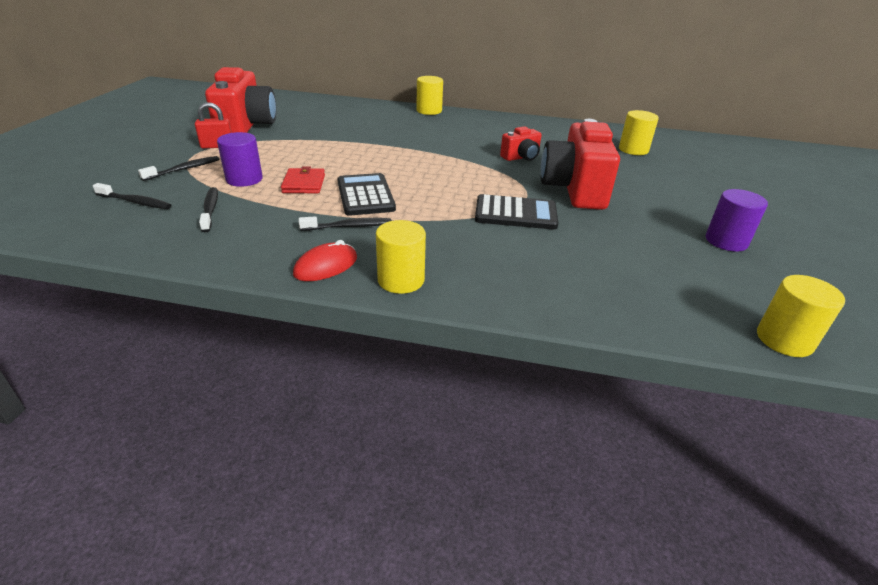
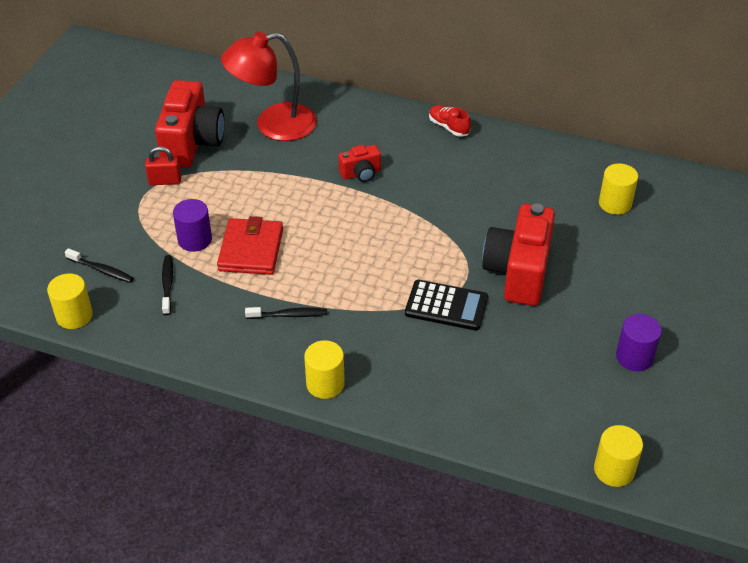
camera: 10 degrees right, 10 degrees up
black toothbrush [138,156,219,181] -> none
red wallet [281,166,325,193] -> red wallet [217,216,283,275], size x1.56
red mouse [293,240,357,281] -> none
black calculator [337,173,396,216] -> none
yellow cylinder [416,76,443,115] -> yellow cylinder moved to [47,273,93,329]
red camera [500,126,542,161] -> red camera moved to [338,145,381,182]
none -> red lamp [221,32,317,141]
none -> red shoe [429,105,471,137]

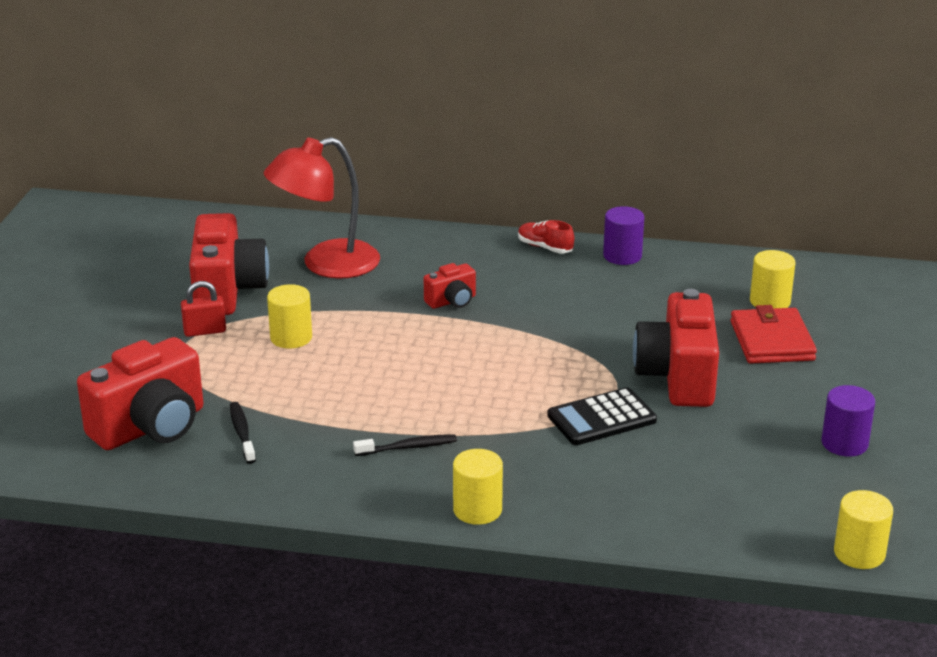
camera: 10 degrees left, 15 degrees down
yellow cylinder [47,273,93,329] -> yellow cylinder moved to [267,284,312,349]
black toothbrush [65,248,134,283] -> red camera [77,337,203,450]
purple cylinder [173,199,212,252] -> purple cylinder moved to [603,206,644,265]
red wallet [217,216,283,275] -> red wallet moved to [730,305,817,364]
black calculator [405,280,488,330] -> black calculator turned 150 degrees clockwise [547,387,657,445]

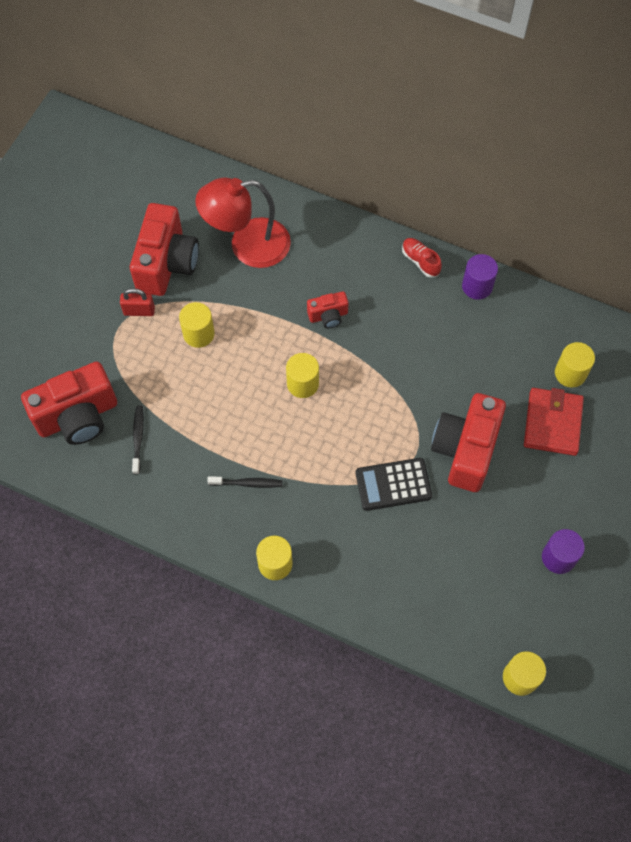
camera: 15 degrees right, 35 degrees up
none -> yellow cylinder [286,353,319,398]

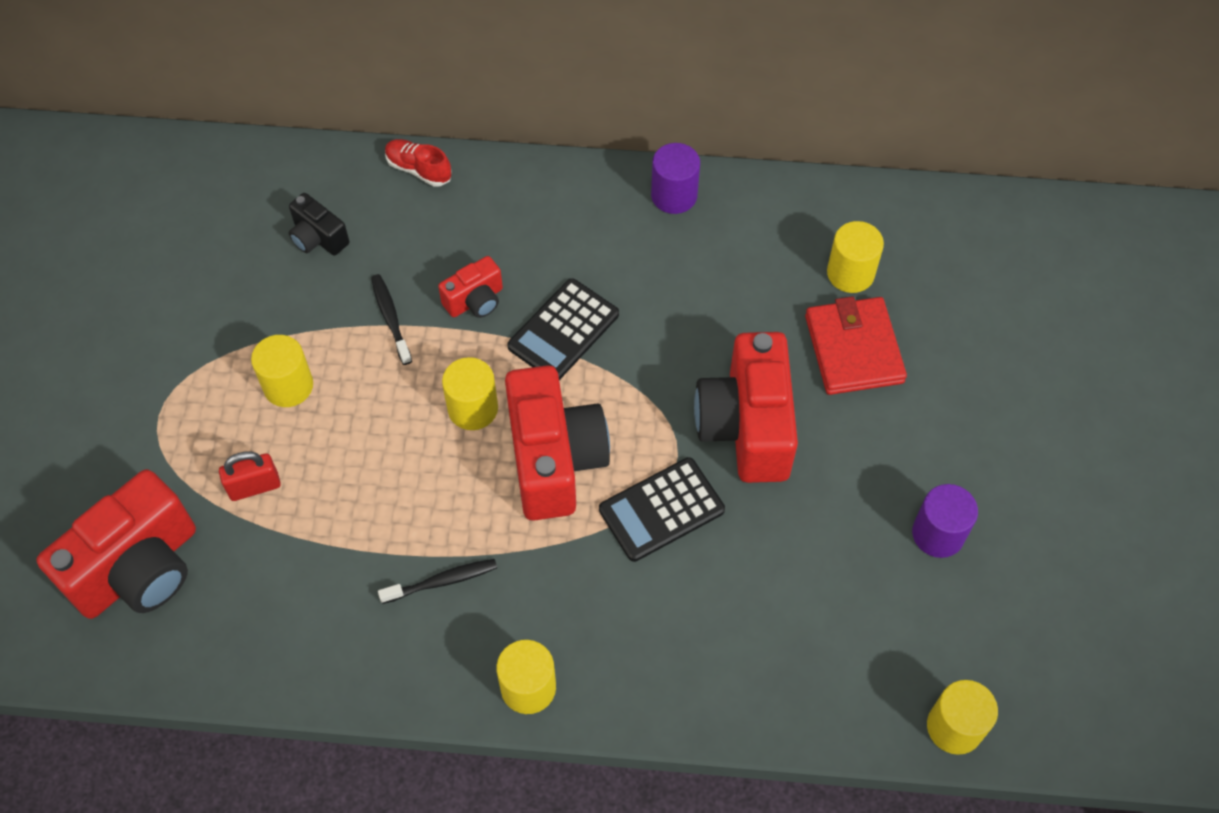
camera: 20 degrees left, 5 degrees down
red padlock [120,288,155,316] -> red padlock moved to [219,452,281,501]
red camera [130,203,199,296] -> red camera moved to [505,365,610,521]
black toothbrush [132,405,144,474] -> black toothbrush moved to [371,274,412,365]
red lamp [195,178,291,268] -> black camera [289,193,349,255]
red shoe [402,238,442,278] -> red shoe moved to [385,139,452,187]
none -> black calculator [507,278,619,380]

